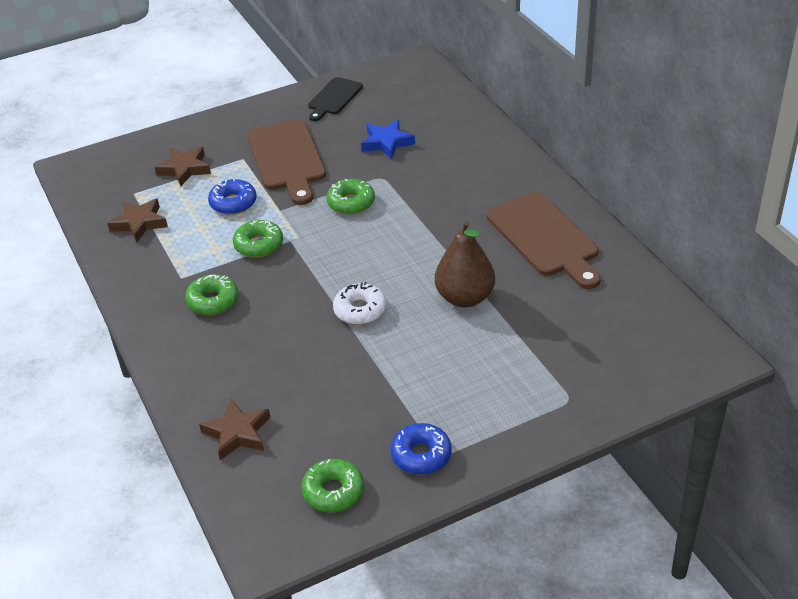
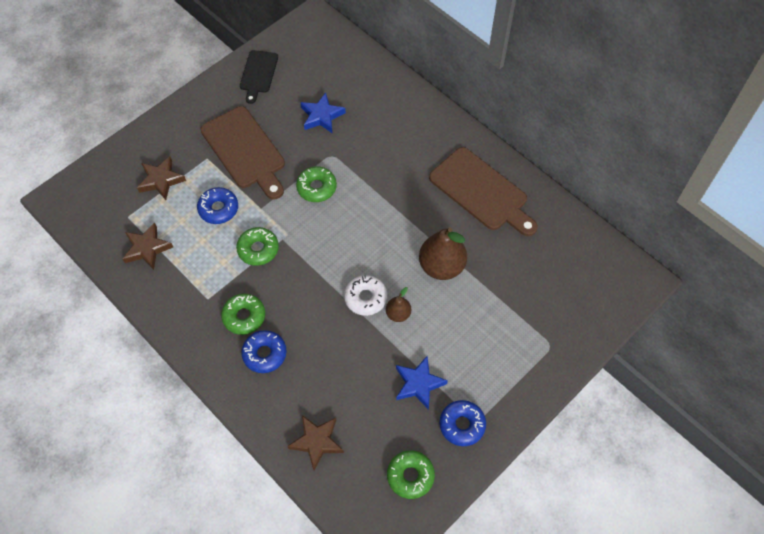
camera: 20 degrees left, 20 degrees up
none -> blue donut [241,330,287,373]
none -> brown pear [386,287,411,322]
none -> blue star [396,356,448,410]

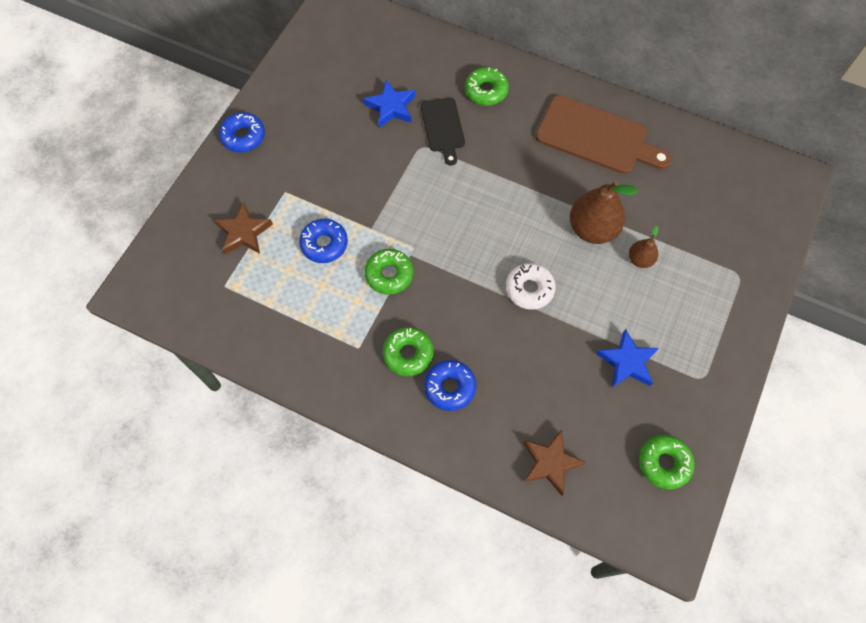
camera: 20 degrees left, 5 degrees up
brown star [123,223,173,270] -> none
brown cutting board [200,106,285,199] -> none
black cutting board [240,50,278,104] -> black cutting board moved to [421,97,465,166]
green donut [296,166,337,202] -> green donut moved to [465,67,509,106]
brown pear [386,287,411,322] -> brown pear moved to [629,226,658,268]
blue donut [439,400,486,446] -> blue donut moved to [219,112,265,152]

